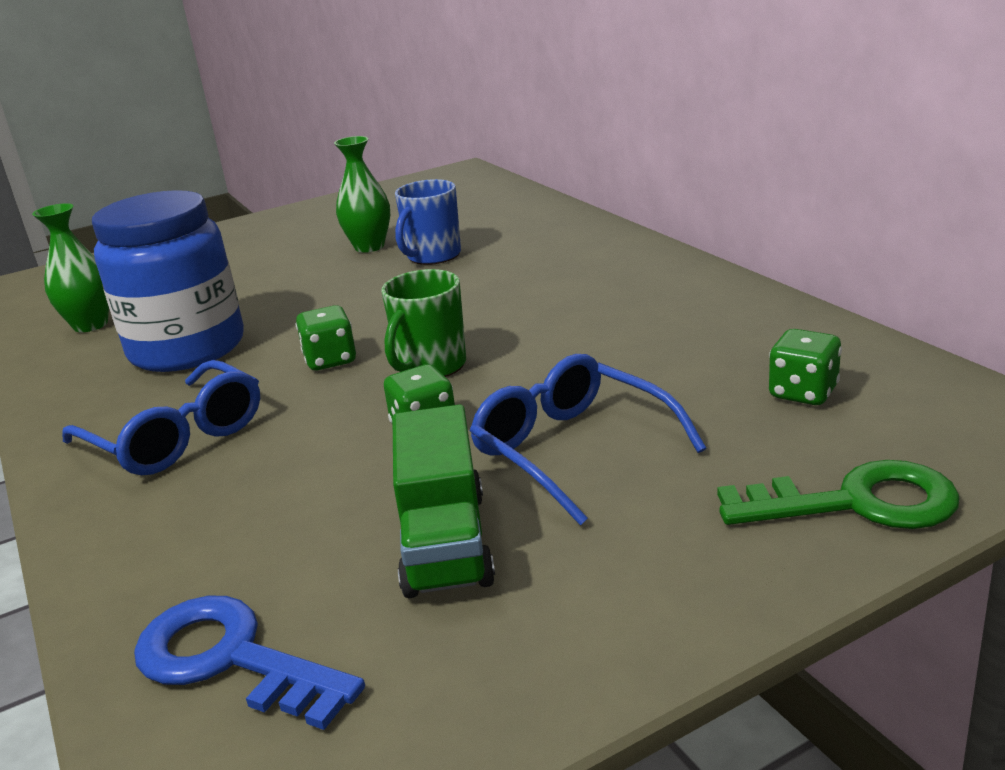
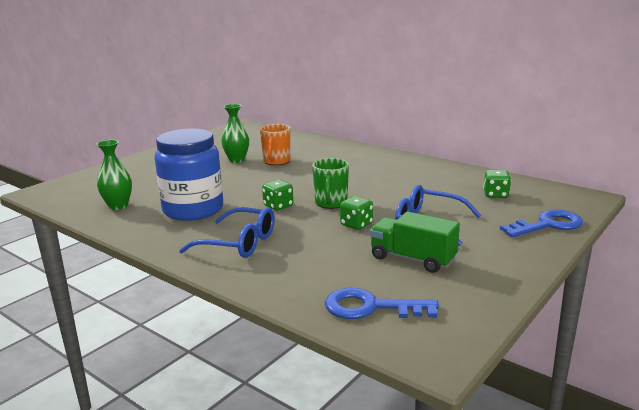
camera: 25 degrees left, 5 degrees down
green truck [392,404,495,598] -> green truck turned 150 degrees clockwise [370,212,460,273]
blue mug [395,179,461,265] -> orange mug [260,124,290,165]
green key [717,460,960,529] -> blue key [500,210,583,237]

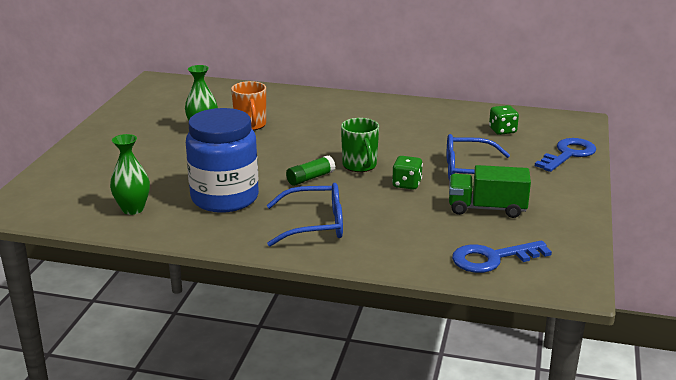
camera: 25 degrees left, 5 degrees up
green dice [262,180,293,210] -> green glue stick [286,155,335,186]

